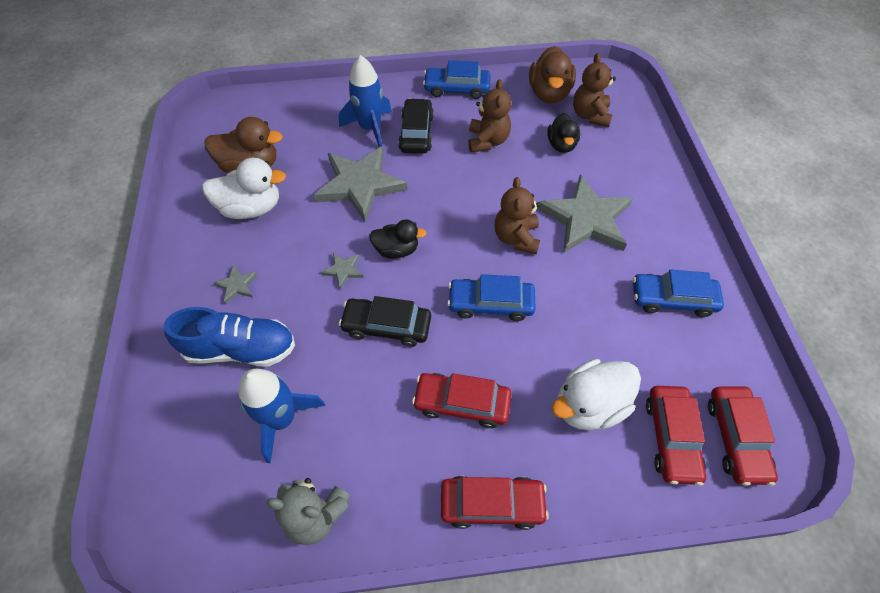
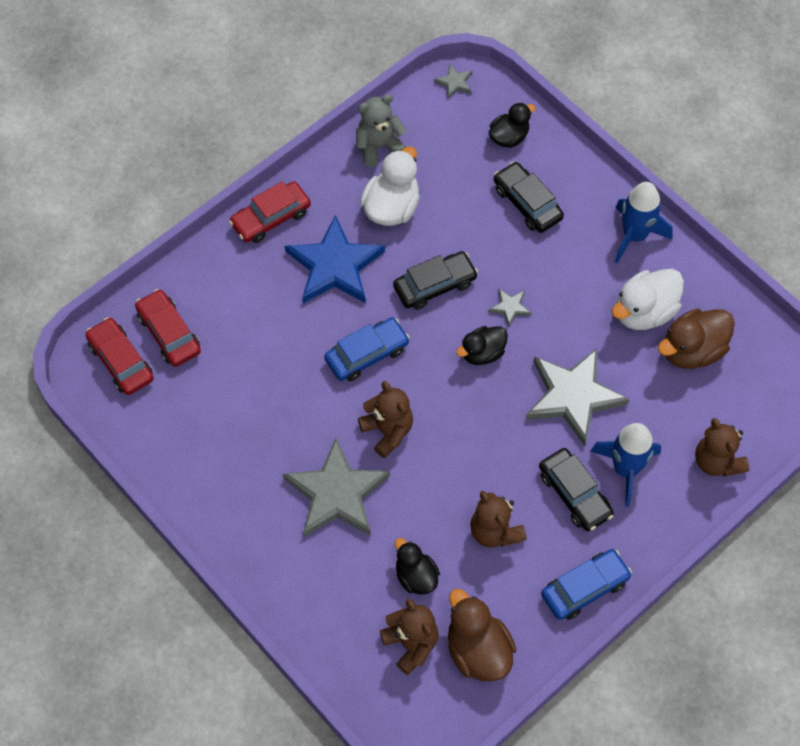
camera: 145 degrees right, 5 degrees up
blue shoe [164,307,295,366] -> black car [494,162,564,233]
grey star [213,265,258,304] -> grey star moved to [434,64,472,98]
blue rocket [239,369,325,463] -> blue rocket moved to [615,182,673,263]
red car [412,373,512,428] -> blue star [285,215,385,303]
white duck [552,359,641,430] -> white duck moved to [360,147,420,226]
blue car [633,269,724,317] -> none
none -> black duck [489,102,535,148]
none -> brown teddy bear [695,418,749,476]

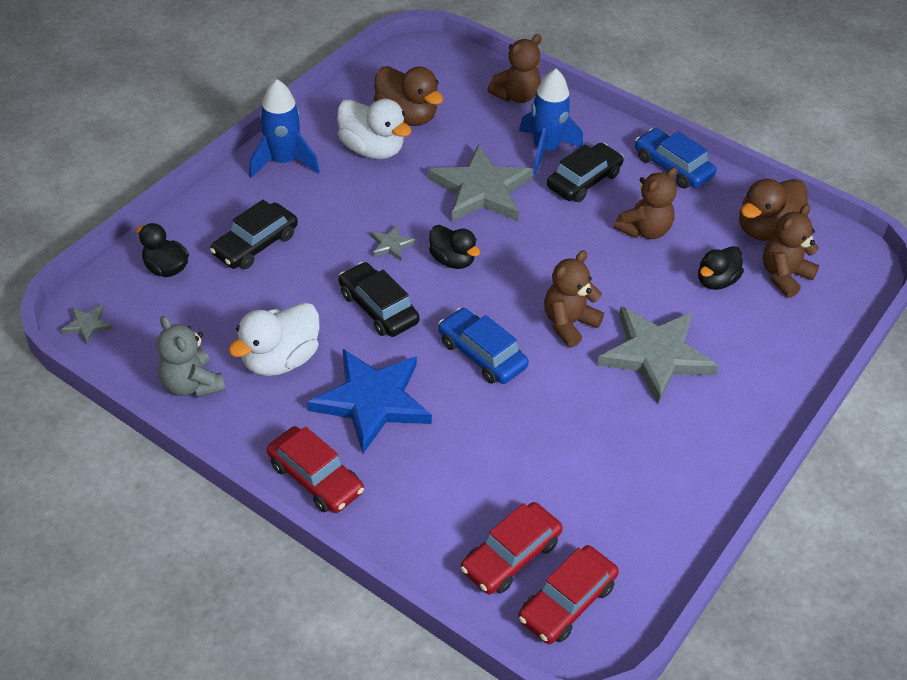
camera: 105 degrees left, 15 degrees down
white duck [360,147,420,226] -> white duck turned 60 degrees counterclockwise [228,302,320,376]

